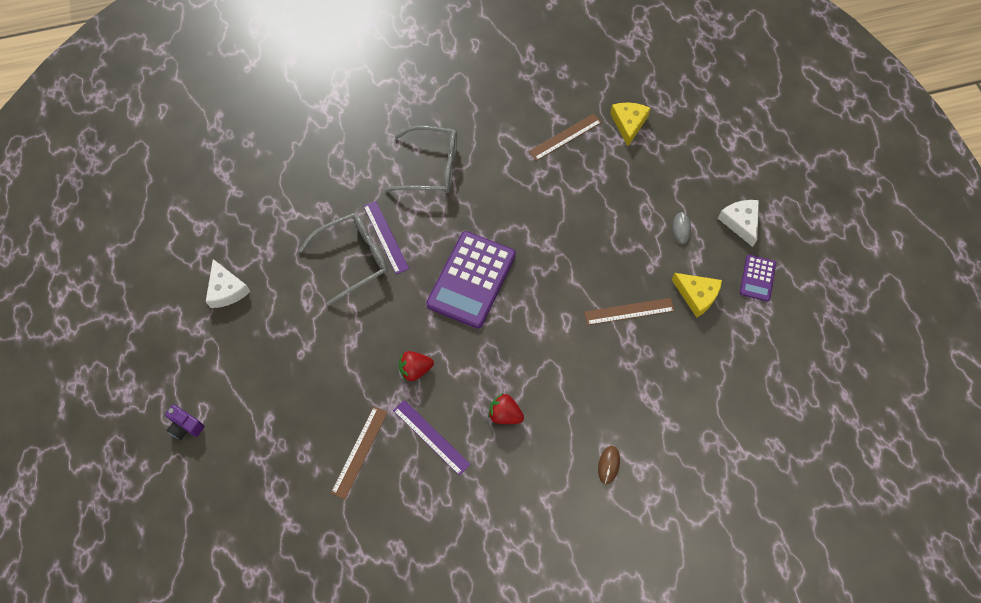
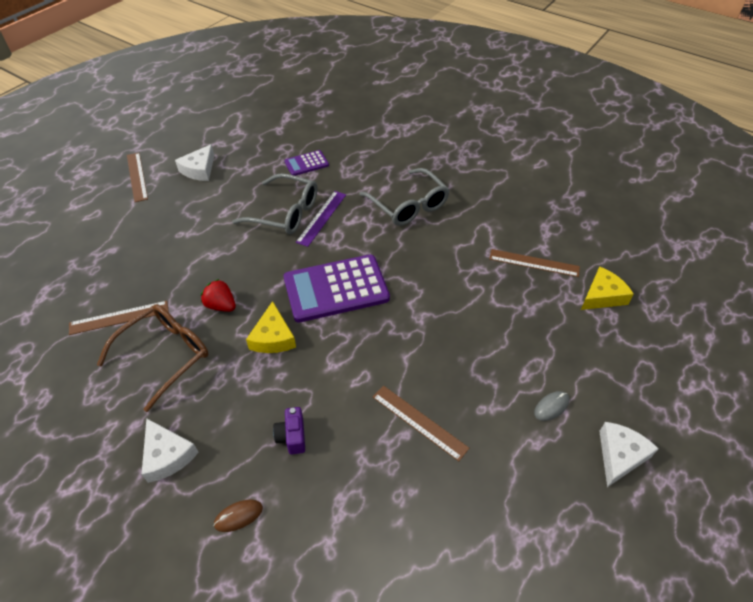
camera: 50 degrees right, 15 degrees down
purple camera [165,405,205,440] -> purple camera moved to [273,407,305,455]
purple ruler [393,400,471,476] -> brown glasses [97,304,208,412]
red strawberry [488,393,524,424] -> none
yellow cheese [672,273,722,318] -> yellow cheese moved to [246,301,296,353]
purple calculator [740,255,776,302] -> purple calculator moved to [284,150,329,176]
none -> brown ruler [127,153,148,202]
none -> white cheese [142,418,199,483]

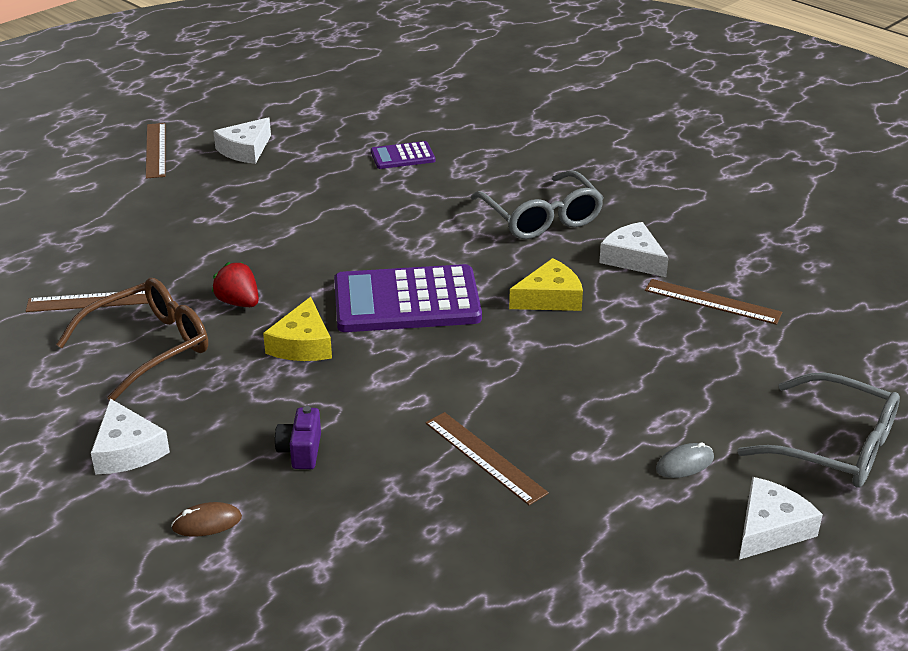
camera: 10 degrees right, 15 degrees down
grey glasses [232,173,318,234] -> grey glasses moved to [737,372,900,488]
purple ruler [296,191,346,247] -> none
yellow cheese [581,266,634,310] -> yellow cheese moved to [509,258,583,311]
none -> white cheese [599,222,669,277]

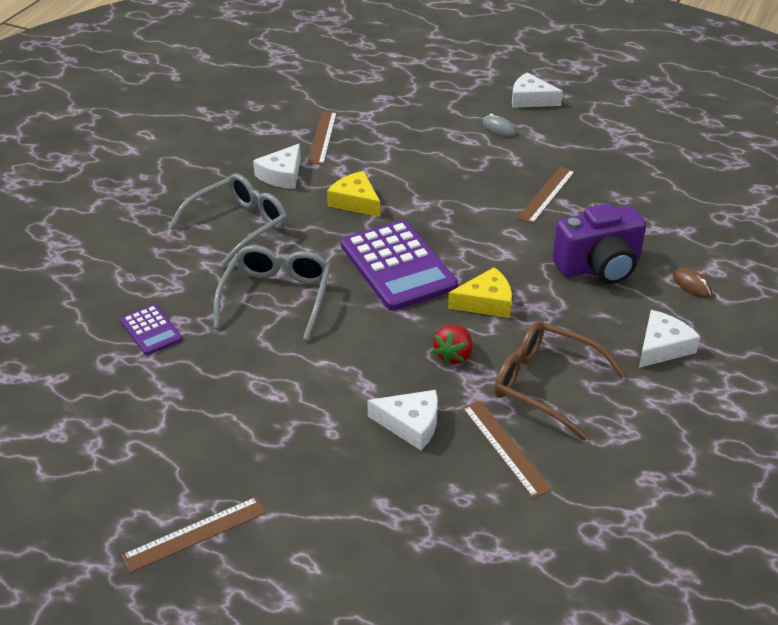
camera: 110 degrees left, 5 degrees up
white cheese [213,117,271,164] -> white cheese moved to [368,390,438,450]
purple camera [275,406,321,469] -> purple camera [552,203,646,284], size x2.07
grey glasses [737,372,900,488] -> grey glasses moved to [214,245,331,340]

